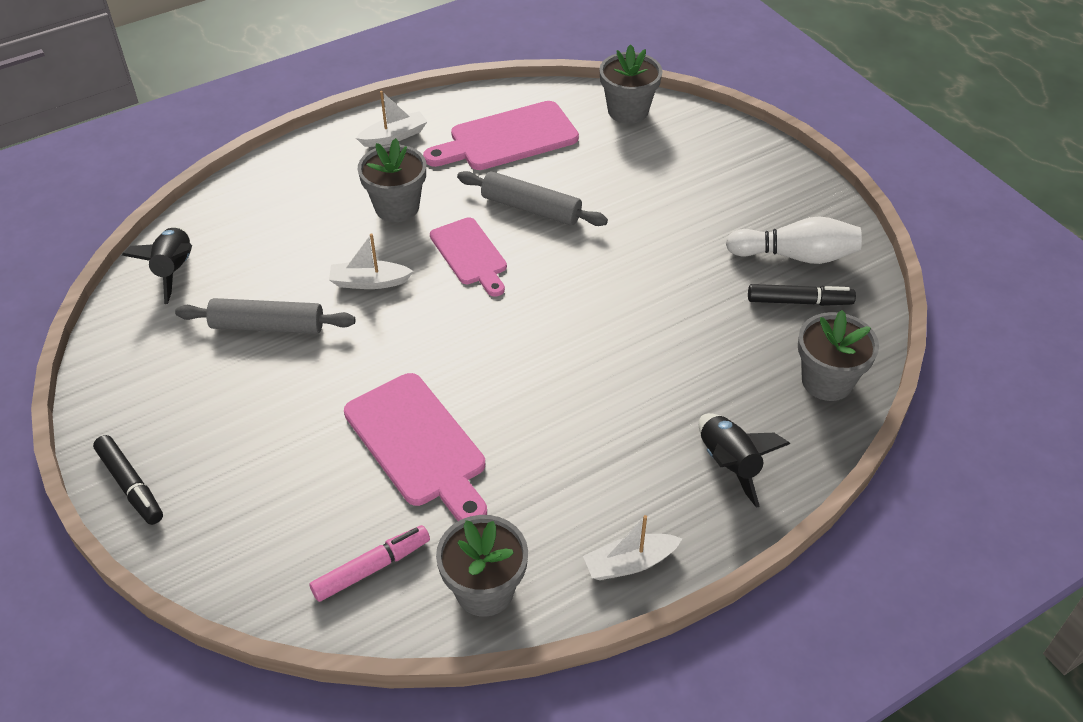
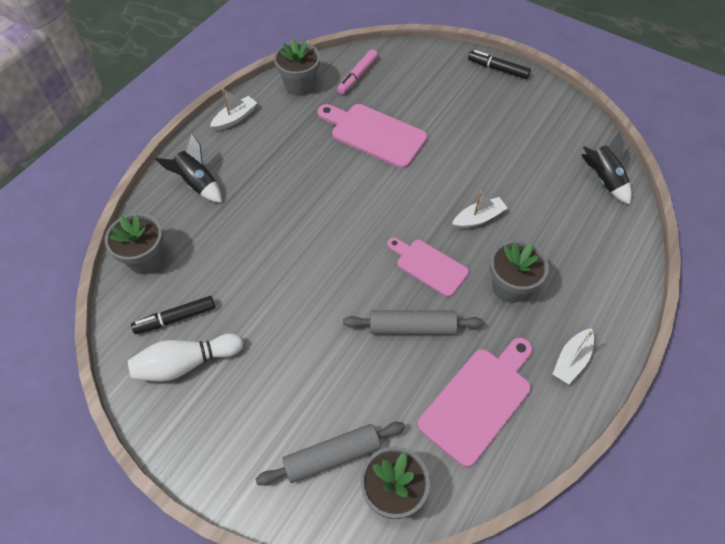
camera: 155 degrees right, 10 degrees up
grey rolling pin [175,298,355,334] -> grey rolling pin moved to [256,422,405,486]

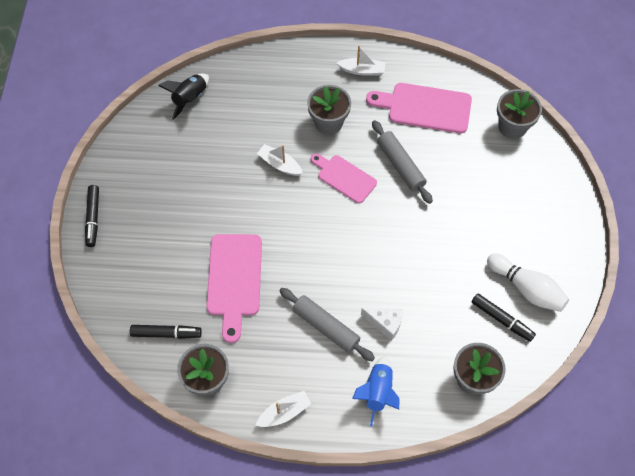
camera: 120 degrees left, 5 degrees up
black rocket [155,133,222,203] -> blue rocket [352,356,400,427]
white boat [210,89,257,131] -> white boat turned 135 degrees clockwise [255,391,311,427]
grey rolling pin [256,422,405,486] -> grey rolling pin moved to [279,288,375,361]
pink marker [337,49,378,95] -> black marker [130,325,202,339]
pink cutting board [387,238,469,297] -> pink cutting board turned 120 degrees clockwise [311,154,377,203]
none -> white cheese [361,308,403,341]

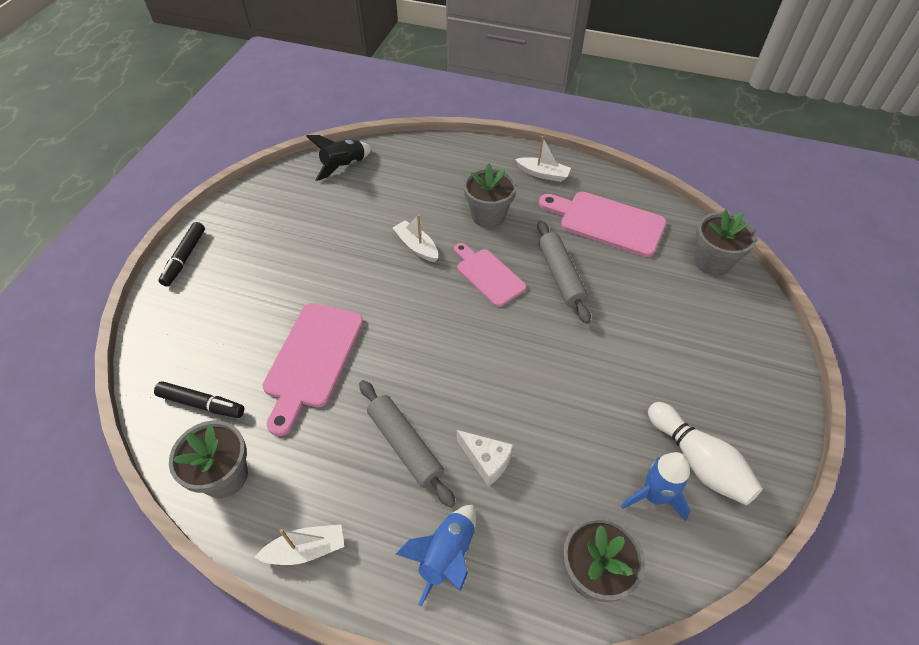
camera: 15 degrees right, 10 degrees down
black marker [471,293,536,342] -> blue rocket [621,452,690,521]

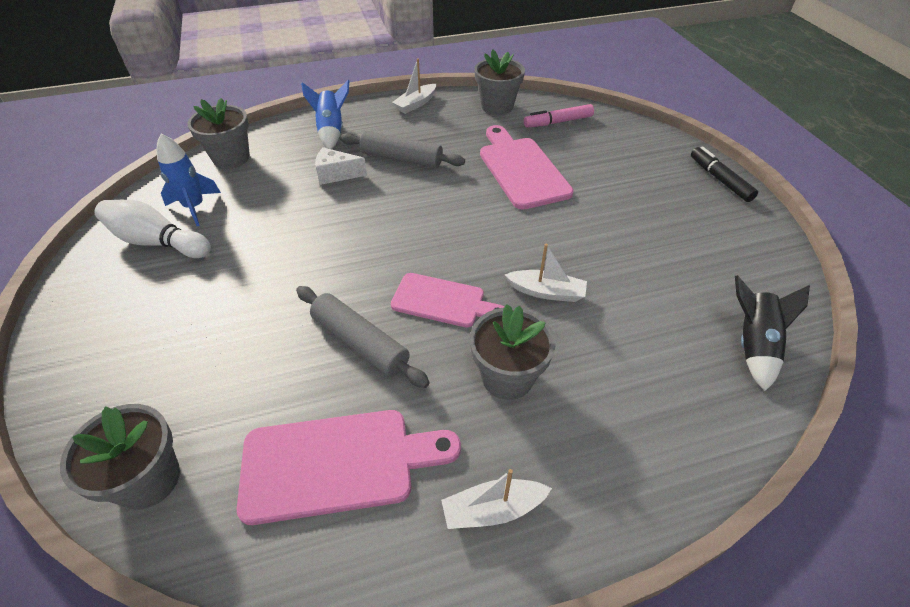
camera: 145 degrees right, 5 degrees down
black marker [154,381,244,418] -> pink marker [524,104,594,128]

